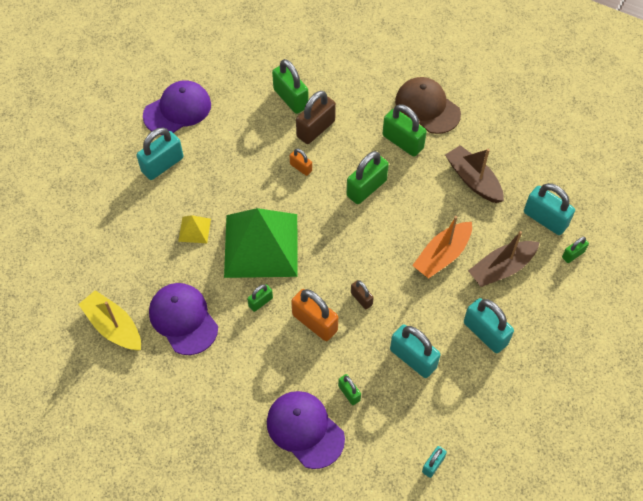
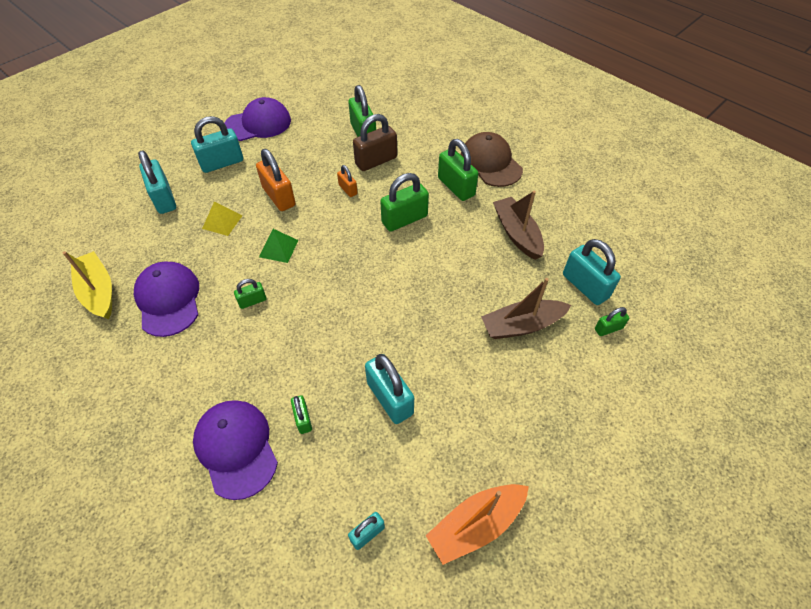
camera: 15 degrees right, 5 degrees down
green pyramid [224,208,298,278] -> green pyramid [259,229,299,263], size x0.40
orange padlock [291,289,338,341] -> orange padlock moved to [256,149,296,211]
brown padlock [351,280,374,309] -> none
orange boat [412,216,472,279] -> orange boat moved to [426,484,529,565]
turquoise padlock [464,298,514,353] -> turquoise padlock moved to [138,150,176,214]

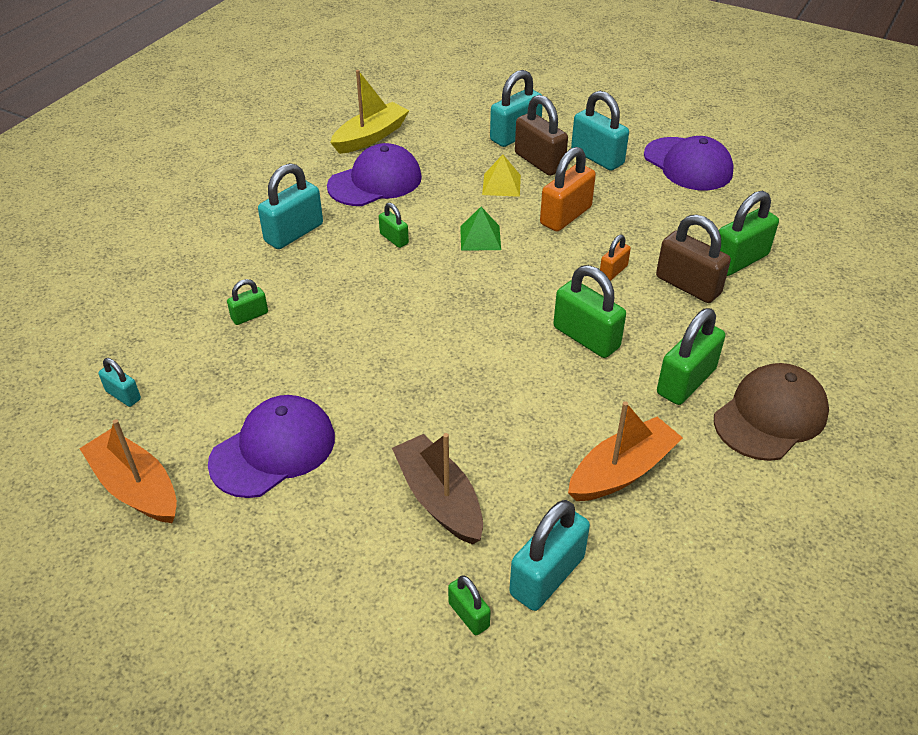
camera: 75 degrees right, 10 degrees down
purple cap [193,400,278,500] -> purple cap moved to [208,395,335,498]
turquoise padlock [365,354,414,424] -> turquoise padlock moved to [258,163,323,249]
brown boat [493,191,544,260] -> orange boat [568,401,683,501]
none -> brown padlock [515,95,568,176]

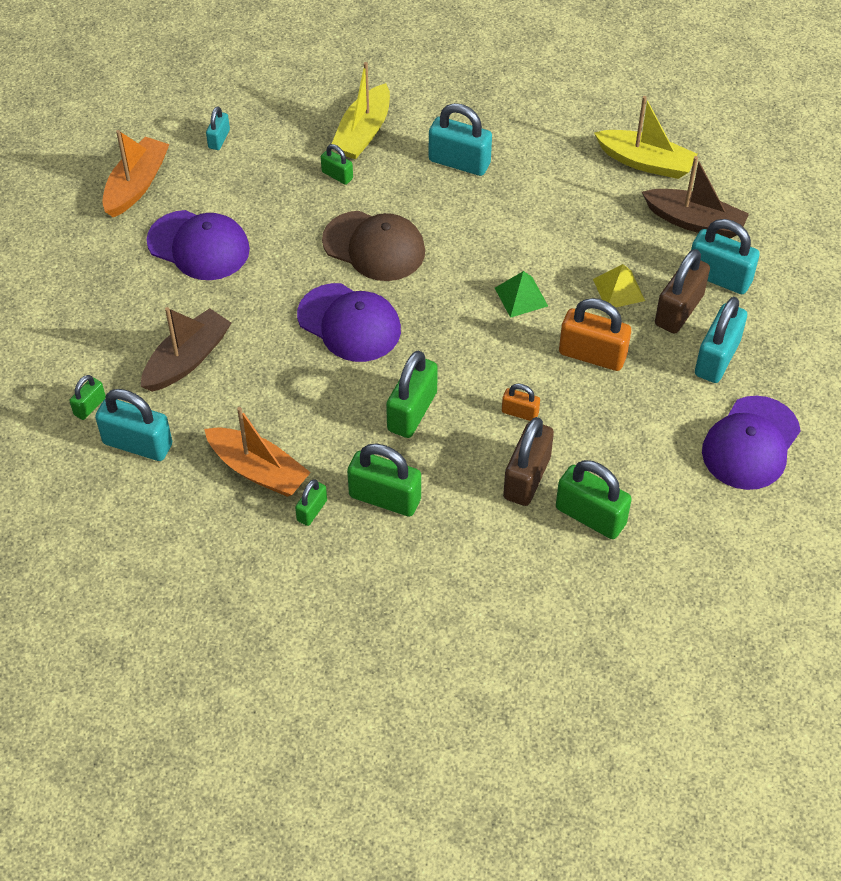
camera: 70 degrees right, 10 degrees up
purple cap [327,143,422,206] -> purple cap moved to [297,283,401,362]
green padlock [379,203,409,248] -> green padlock moved to [295,479,327,526]
brown cap [714,363,829,461] -> brown cap moved to [322,211,425,281]
none -> yellow boat [332,62,390,159]
none -> brown boat [642,156,749,238]

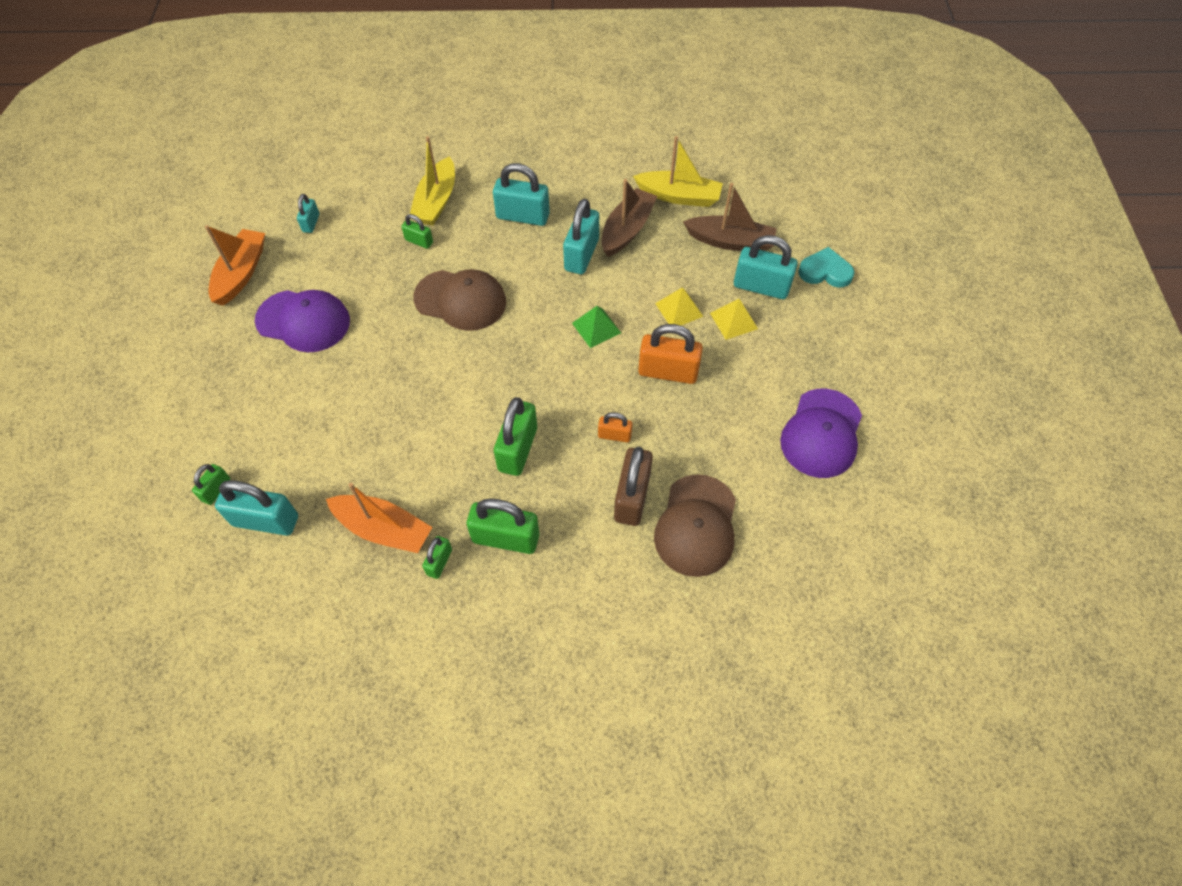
camera: 10 degrees left, 5 degrees up
brown boat [141,307,231,392] -> brown boat moved to [602,179,657,257]
purple cap [297,283,401,362] -> none
green padlock [556,460,632,539] -> brown cap [654,474,736,577]
brown padlock [655,249,710,334] -> yellow pyramid [710,299,758,340]
turquoise padlock [695,297,747,383] -> turquoise padlock moved to [563,199,599,274]
none -> turquoise heart [798,247,855,287]

